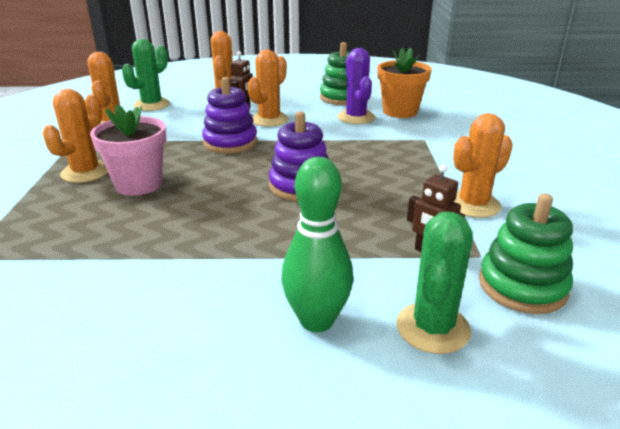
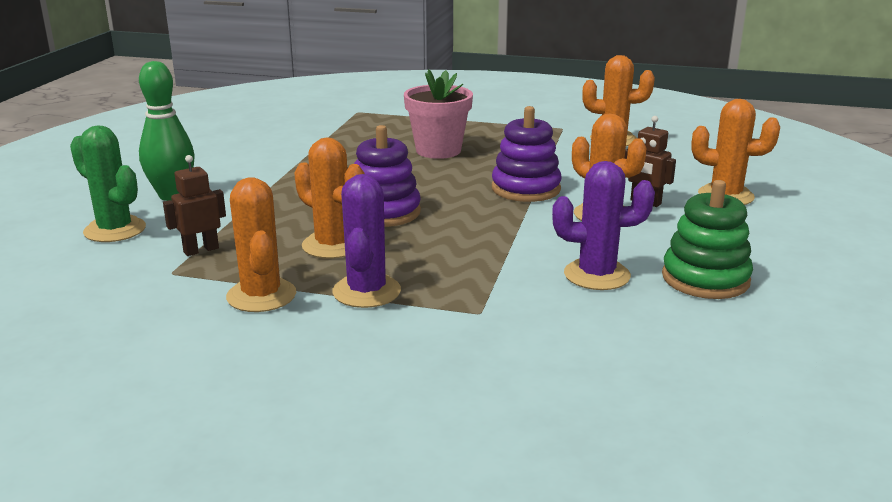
camera: 105 degrees right, 5 degrees down
orange cactus [42,89,108,183] -> orange cactus moved to [294,138,365,259]
green cactus [122,39,170,111] -> none
orange flower pot [377,47,432,118] -> none
green stacking toy [479,193,573,314] -> none
none -> purple cactus [332,174,401,308]

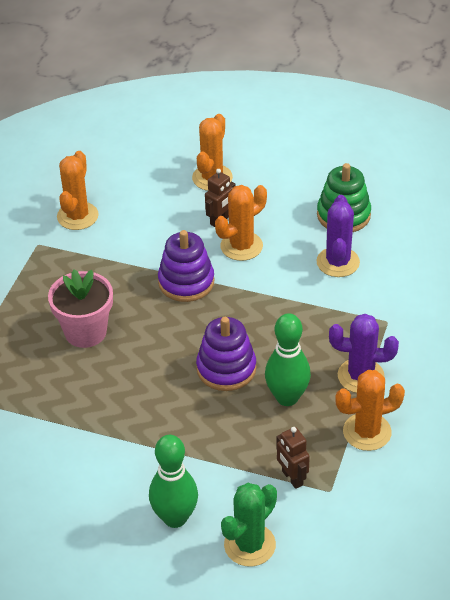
camera: 85 degrees left, 20 degrees up
orange cactus [294,138,365,259] -> green bowling pin [265,313,311,406]

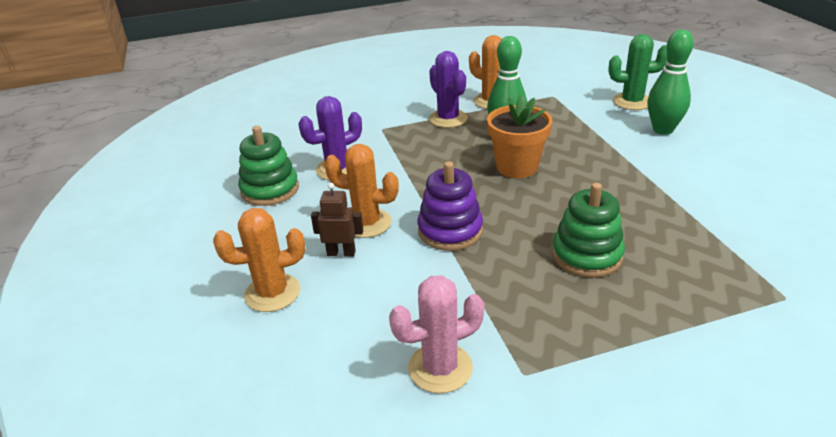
camera: 125 degrees left, 10 degrees down
pink flower pot [48,269,113,348] -> green stacking toy [552,183,625,278]
orange cactus [57,151,99,230] -> pink cactus [389,275,484,393]
purple stacking toy [196,317,256,391] -> orange flower pot [487,95,553,178]
brown robot [276,427,310,489] -> none

